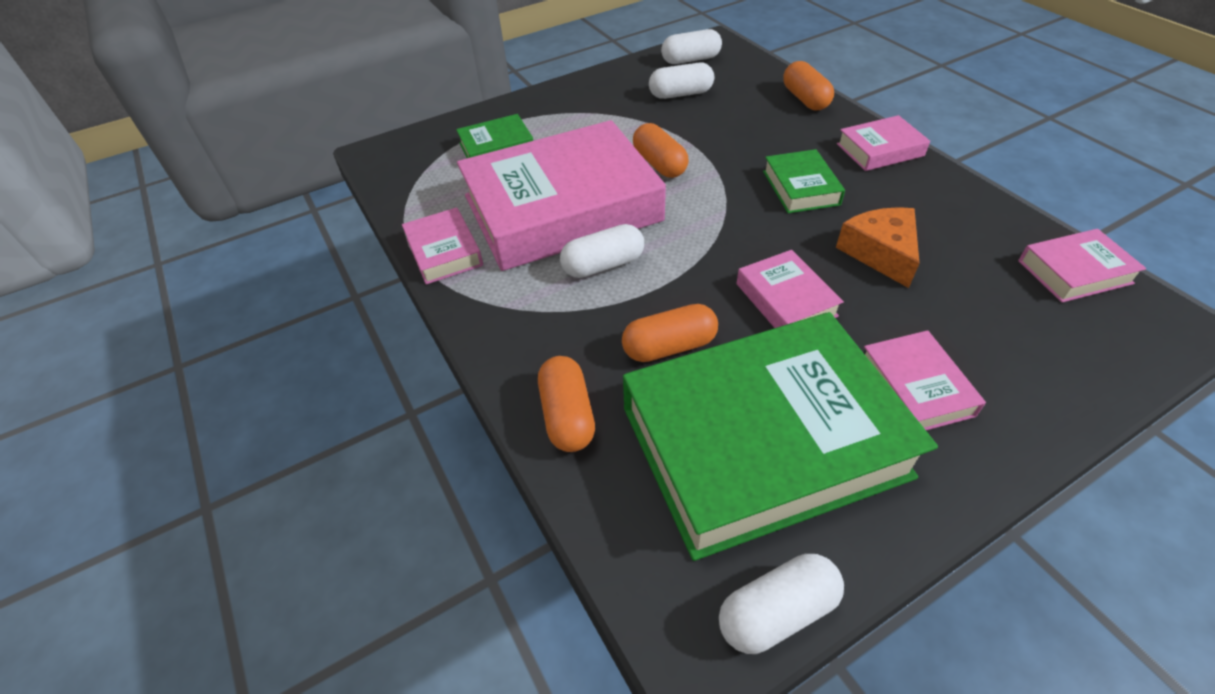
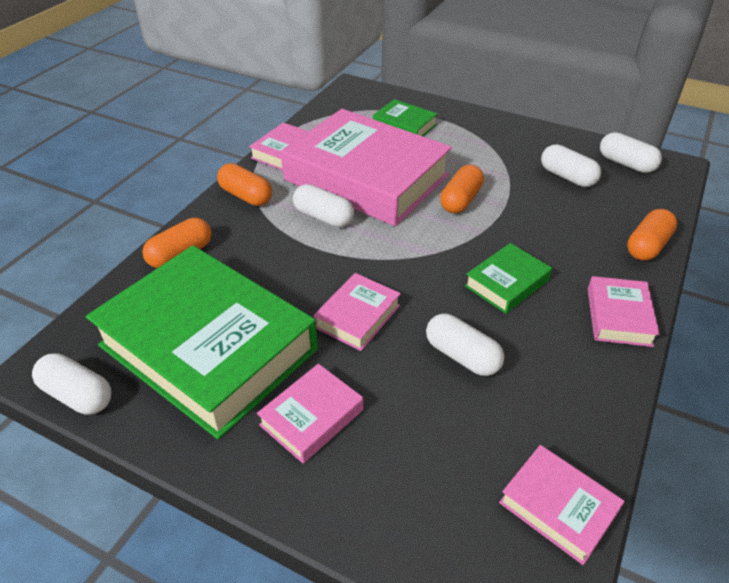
camera: 55 degrees right, 5 degrees down
orange capsule [622,304,718,362] -> orange capsule moved to [217,163,272,206]
orange cheese [836,207,920,288] -> white capsule [426,313,504,376]
pink book [837,115,930,171] -> pink book turned 60 degrees clockwise [588,276,660,347]

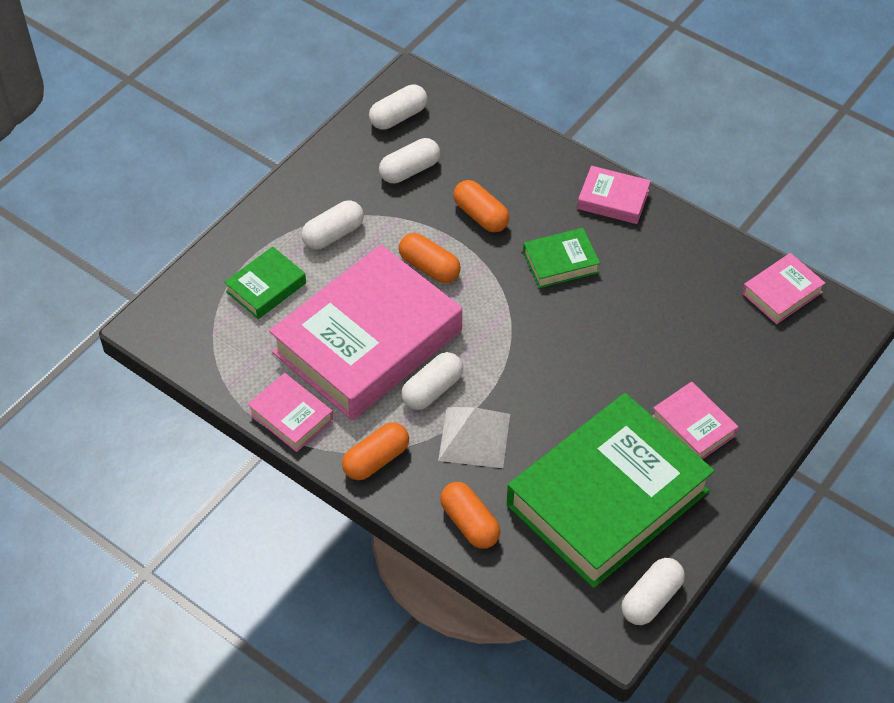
camera: 80 degrees left, 10 degrees up
pink book [314,273,401,351] -> none
white capsule [426,313,504,376] -> white capsule moved to [301,200,364,249]
green book [465,243,552,314] -> green book turned 75 degrees counterclockwise [523,228,600,288]
orange capsule [627,209,677,261] -> orange capsule moved to [453,180,509,233]
none -> white pyramid [438,407,510,468]

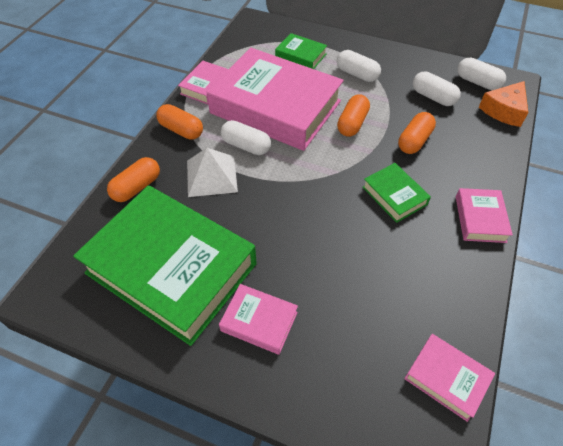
camera: 75 degrees right, 0 degrees up
white capsule [621,558,685,625] -> none
pink book [652,382,738,460] -> pink book turned 75 degrees clockwise [219,284,298,355]
none -> orange cheese [479,81,528,127]

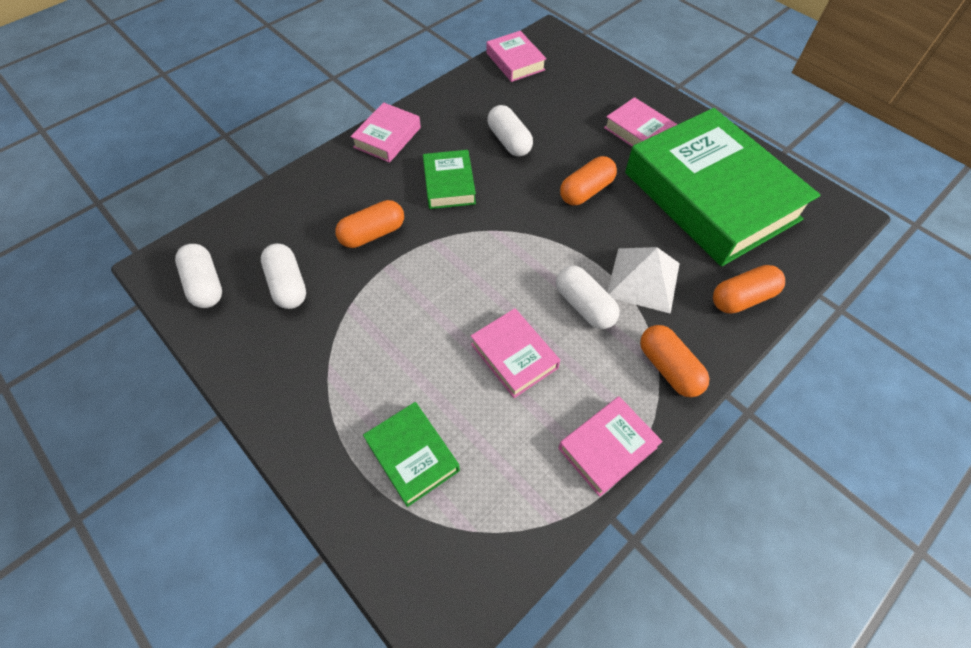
camera: 155 degrees left, 5 degrees up
pink book [207,48,344,151] -> pink book [471,308,560,398], size x0.43
white capsule [337,50,381,82] -> white capsule moved to [487,105,533,157]
orange capsule [337,94,370,137] -> orange capsule moved to [560,156,617,205]
orange cheese [479,81,528,127] -> none

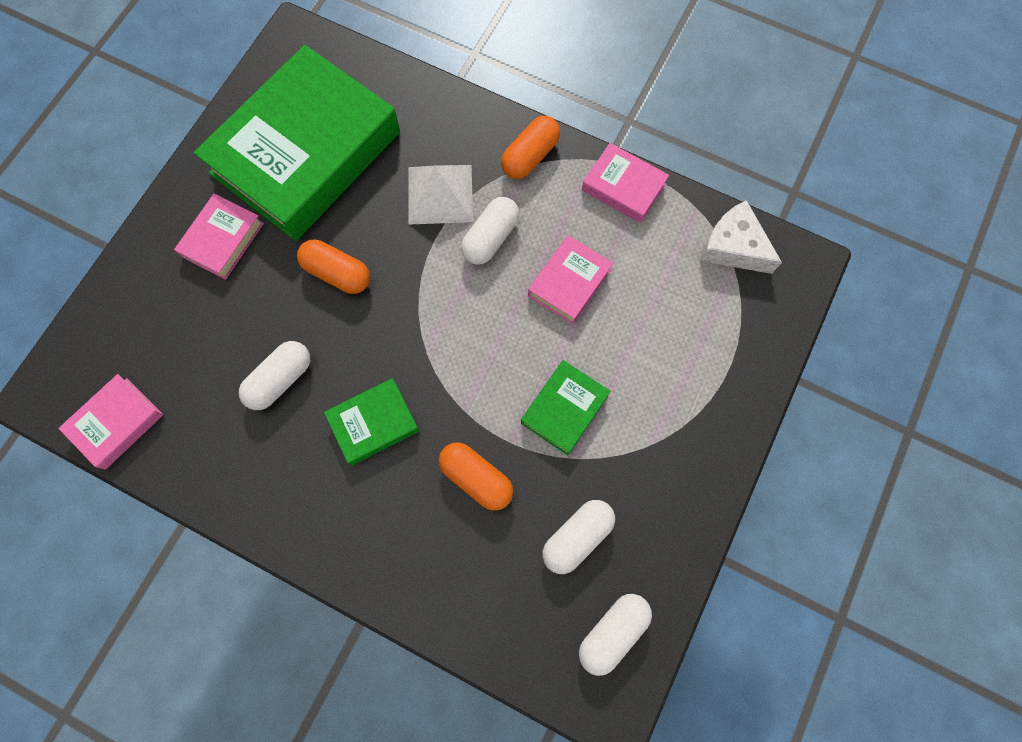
camera: 110 degrees left, 15 degrees up
pink book [351,102,421,163] -> none
green book [363,402,460,507] -> green book moved to [521,360,611,455]
orange capsule [713,265,785,314] -> none
none -> white cheese [700,200,782,274]

